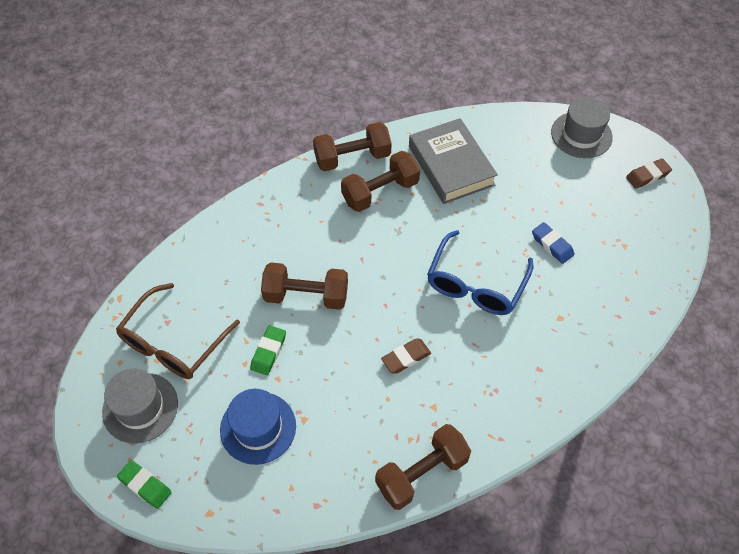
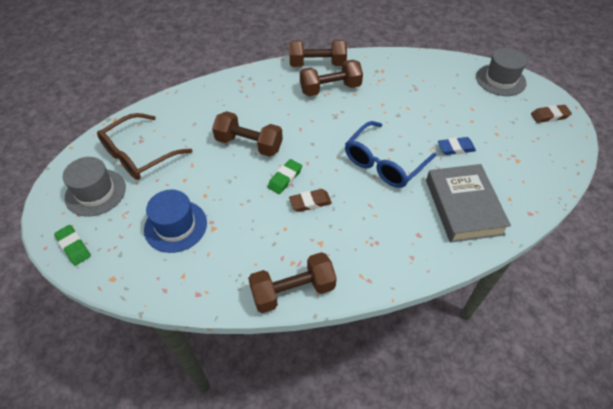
camera: 15 degrees right, 5 degrees down
green eraser [250,325,286,375] -> green eraser moved to [268,159,302,194]
grey book [409,118,498,204] -> grey book moved to [426,164,511,243]
blue eraser [532,222,575,264] -> blue eraser turned 75 degrees counterclockwise [438,137,476,155]

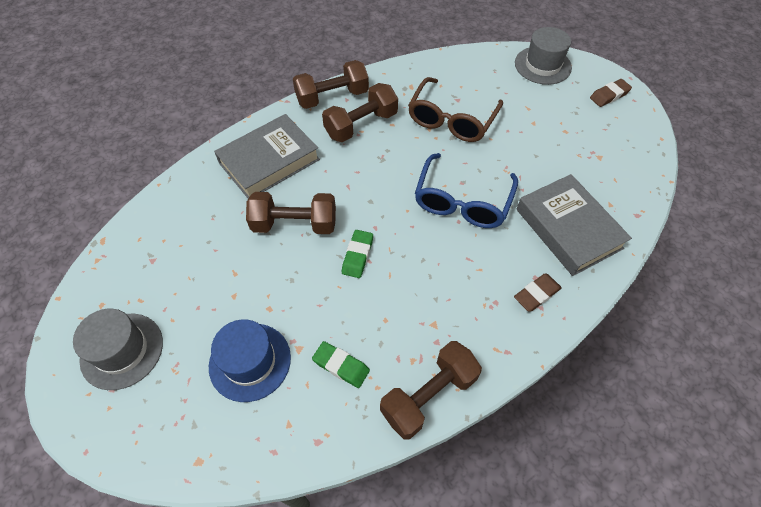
camera: 20 degrees left, 5 degrees up
green eraser [54,225,91,266] -> green eraser moved to [312,341,370,388]
brown glasses [97,113,192,180] -> brown glasses moved to [408,77,503,142]
brown eraser [289,189,332,212] -> brown eraser moved to [514,273,562,312]
blue eraser [438,137,476,155] -> none
none -> grey book [214,114,320,198]

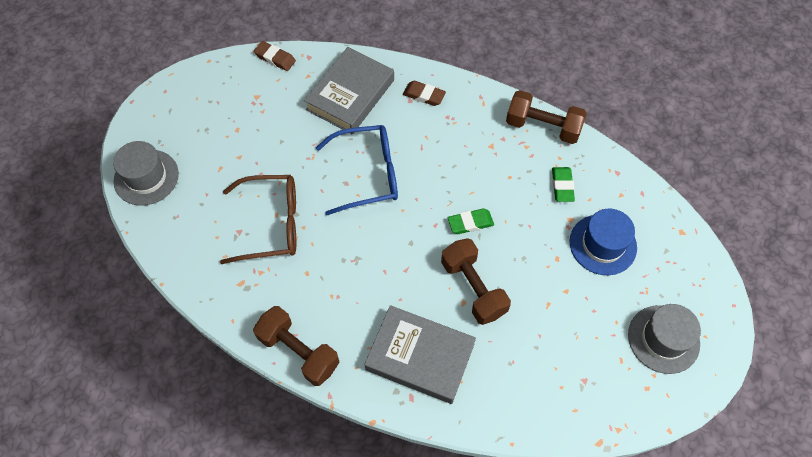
camera: 120 degrees left, 5 degrees up
brown dumbbell [322,83,398,142] -> none
brown eraser [590,79,632,107] -> brown eraser moved to [254,41,296,71]

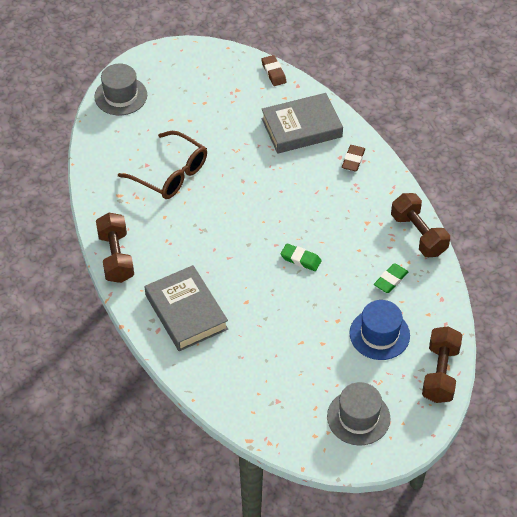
camera: 40 degrees right, 10 degrees down
blue glasses [316,125,398,215] -> none
brown eraser [403,81,446,106] -> brown eraser turned 45 degrees clockwise [342,145,365,172]
brown dumbbell [441,238,511,325] -> brown dumbbell moved to [422,326,462,403]

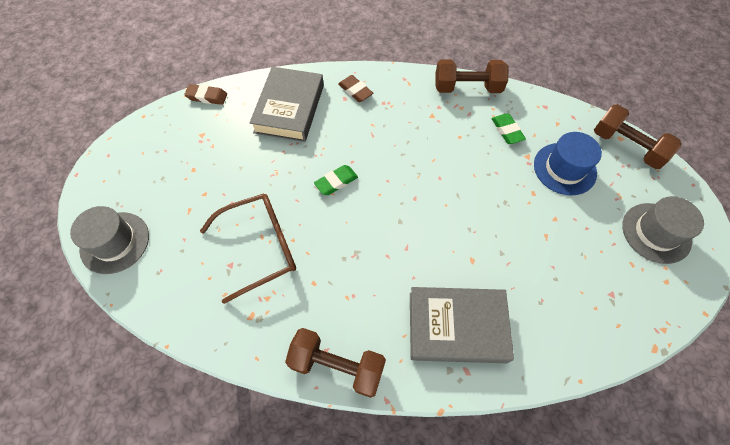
camera: 60 degrees left, 10 degrees up
green eraser [281,243,322,271] -> green eraser moved to [314,165,358,195]

